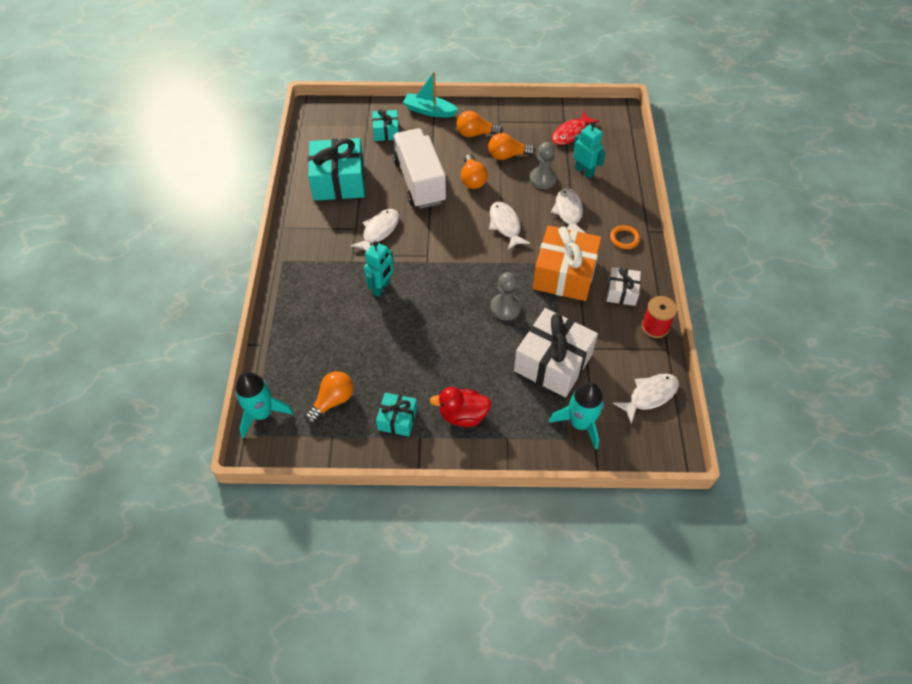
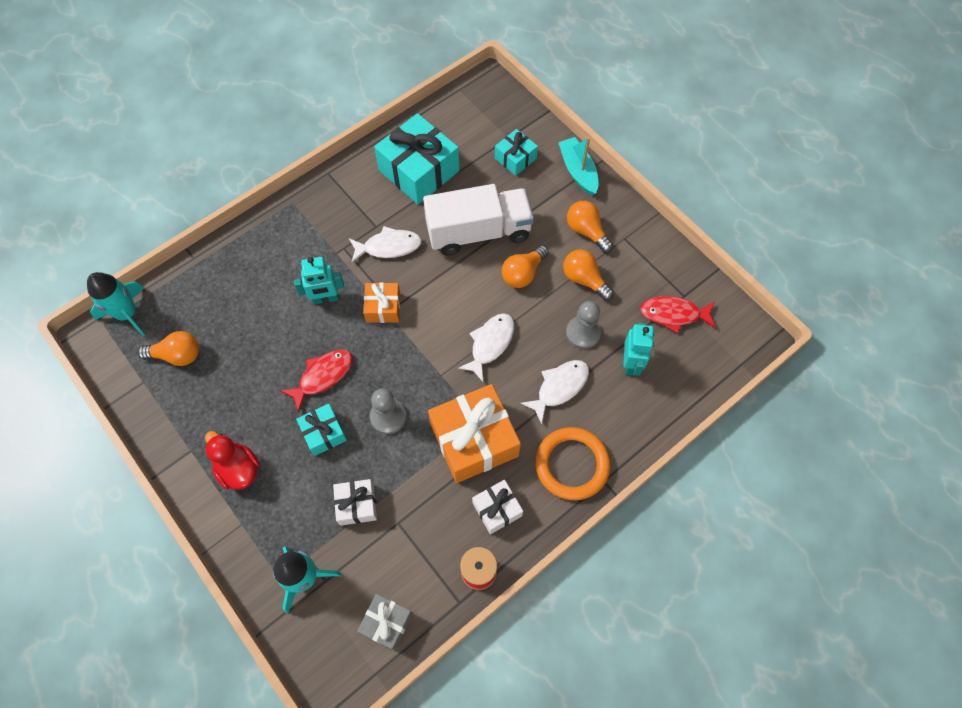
camera: 50 degrees right, 10 degrees up
turquoise gift [376,393,417,437] -> turquoise gift moved to [296,404,347,456]
white truck [392,128,446,209] -> white truck turned 45 degrees clockwise [423,184,534,256]
white gift [514,308,598,397] -> white gift [333,479,377,526], size x0.53
orange ring [610,225,640,249] -> orange ring [535,427,610,500], size x1.92
white fish [613,374,679,424] -> grey gift [357,594,413,650]
none -> red fish [281,349,353,412]
none -> orange gift [363,282,400,323]

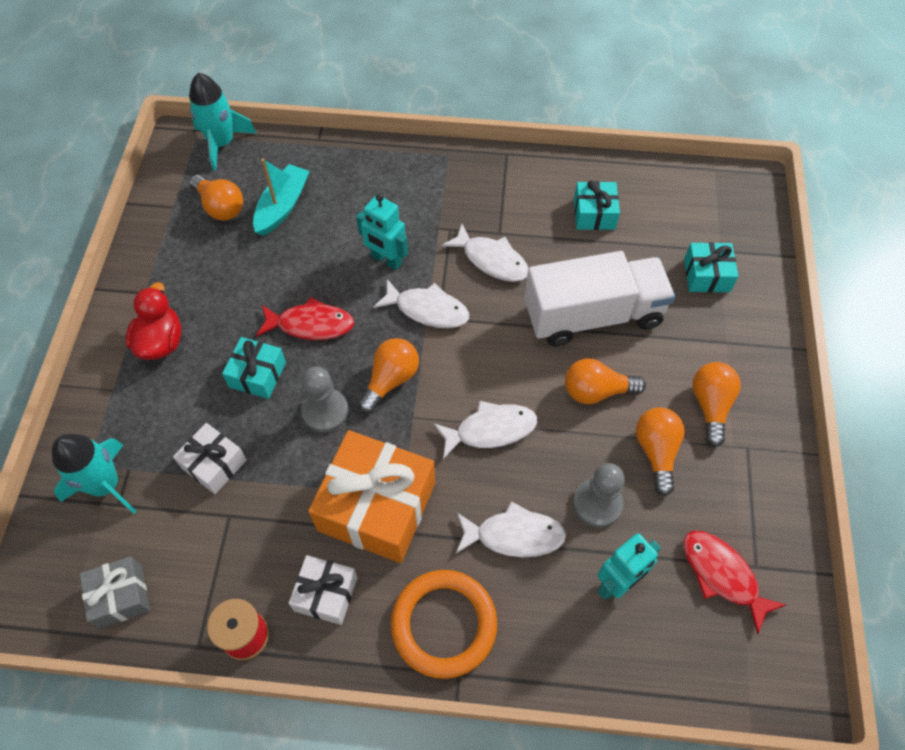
camera: 45 degrees right, 5 degrees down
orange gift [363,282,400,323] -> white fish [373,279,469,328]
turquoise gift [374,113,460,204] -> turquoise gift [574,180,620,230], size x0.53
white truck [423,184,534,256] -> white truck turned 45 degrees counterclockwise [524,251,675,346]
turquoise boat [558,137,598,195] -> turquoise boat moved to [253,159,310,236]
none -> orange light bulb [358,338,419,413]

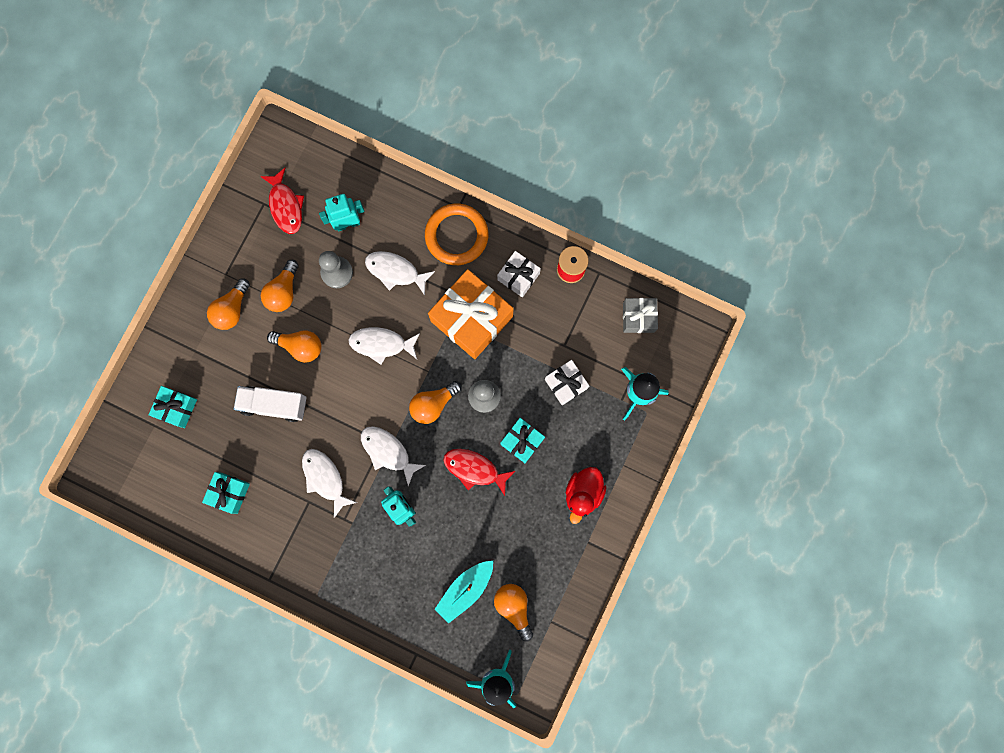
camera: 160 degrees left, 20 degrees up
white truck [524,251,675,346] -> white truck [234,386,306,422], size x0.65

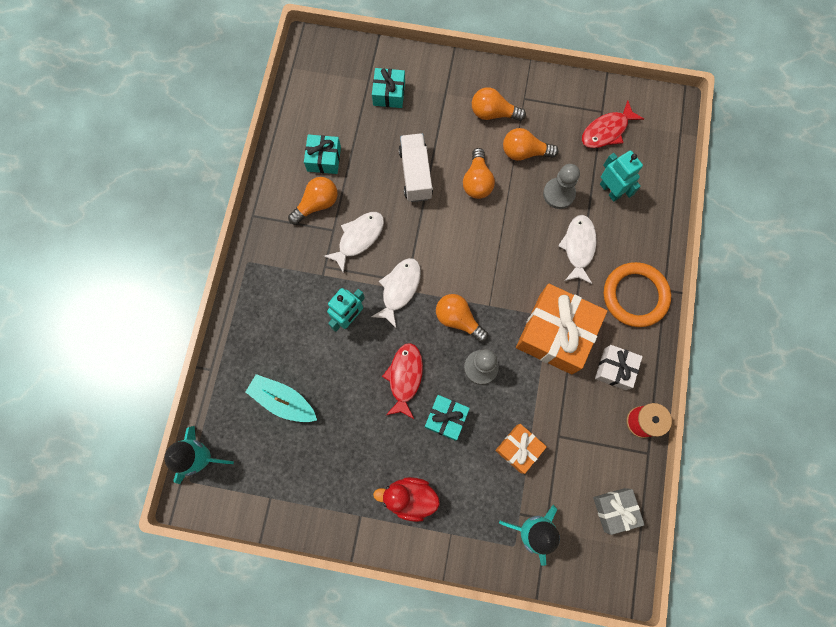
camera: 75 degrees right, 5 degrees down
white fish [348,327,420,365] -> none
orange light bulb [494,584,533,642] -> orange light bulb moved to [288,177,338,225]
white gift [545,360,589,405] -> orange gift [495,424,547,474]

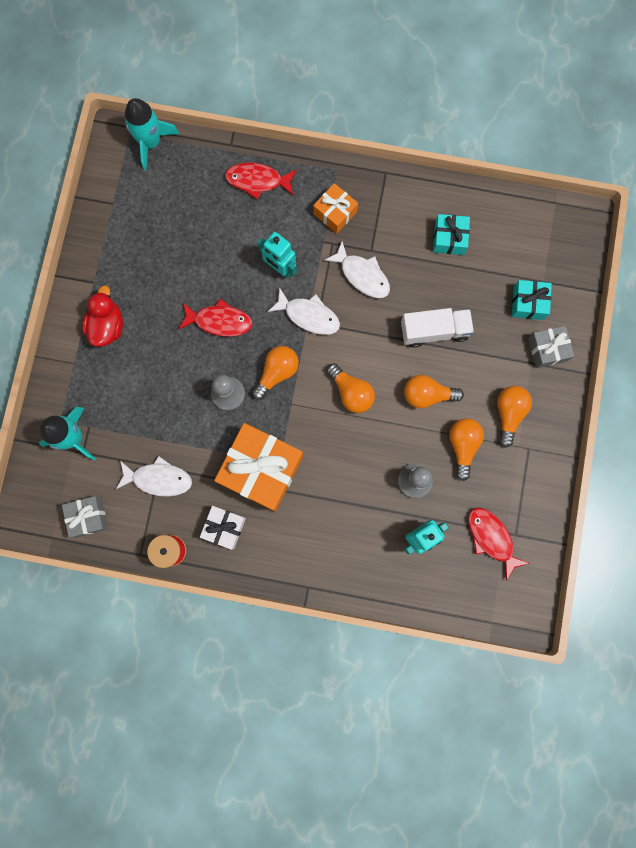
camera: 90 degrees right, 5 degrees up
turquoise boat [246,374,317,422] -> none
orange light bulb [288,177,338,225] -> orange light bulb moved to [327,363,375,413]
turquoise gift [425,395,470,441] -> none
orange gift [495,424,547,474] -> orange gift moved to [313,183,358,234]
white fish [558,215,597,284] -> white fish moved to [116,456,192,497]
orange ring [604,262,671,327] -> none
none -> red fish [225,162,297,199]
none -> grey gift [528,326,574,368]

